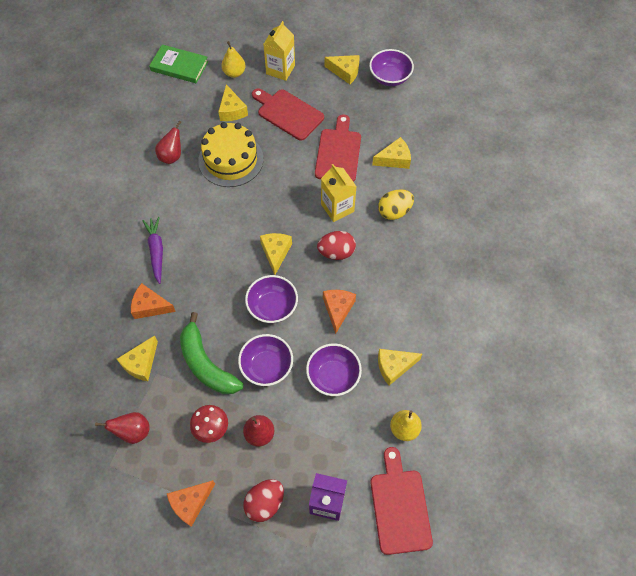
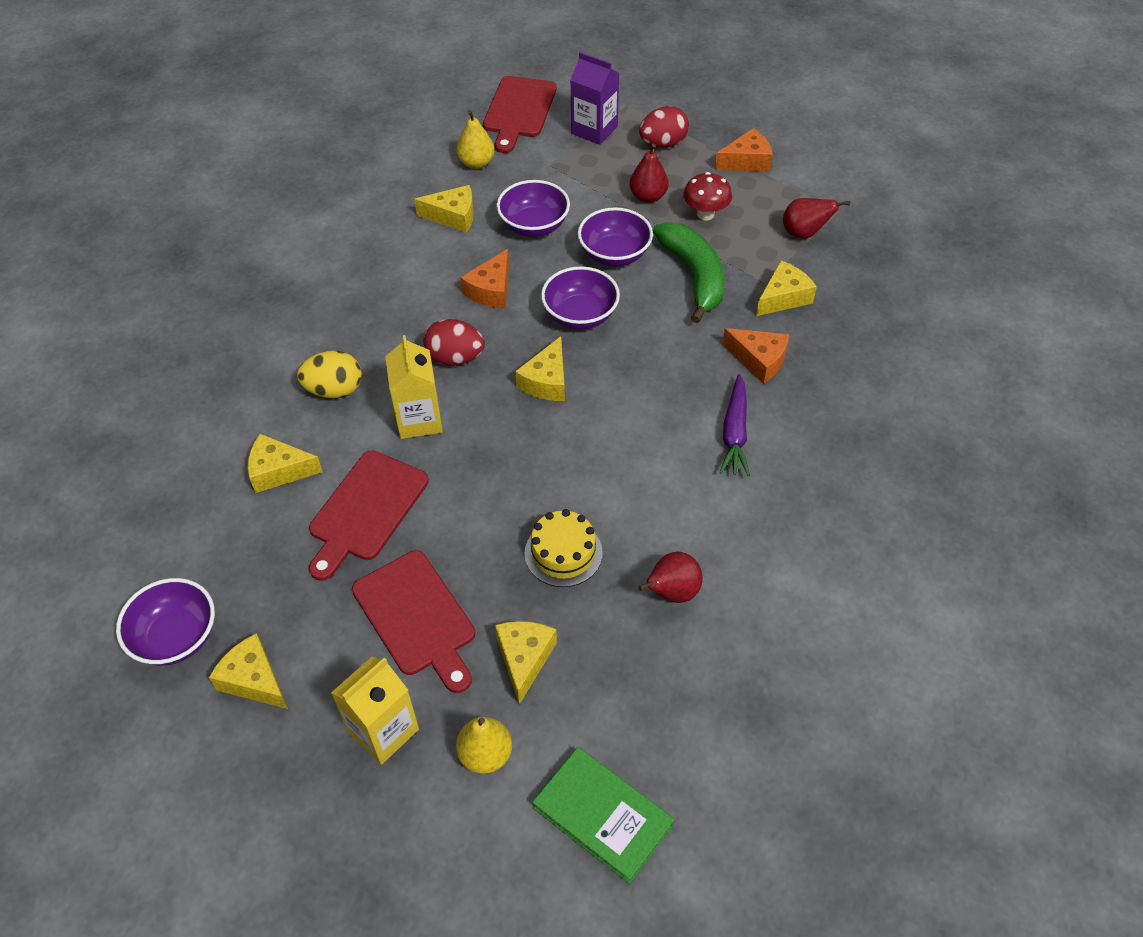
camera: 160 degrees left, 10 degrees down
yellow cake [198,122,263,187] -> yellow cake [525,509,603,587], size x0.62

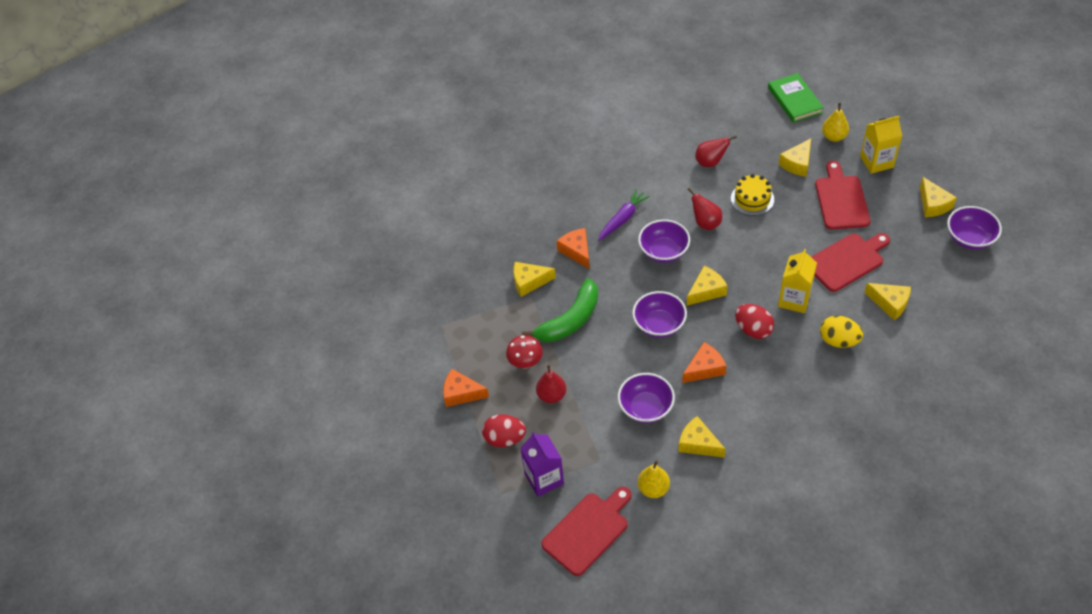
camera: 145 degrees left, 0 degrees up
purple bowl [578,207,653,266] -> purple bowl moved to [638,219,690,263]
green banana [653,222,725,323] -> green banana turned 150 degrees counterclockwise [522,278,598,342]
red pear [783,198,850,238] -> red pear moved to [687,188,722,230]

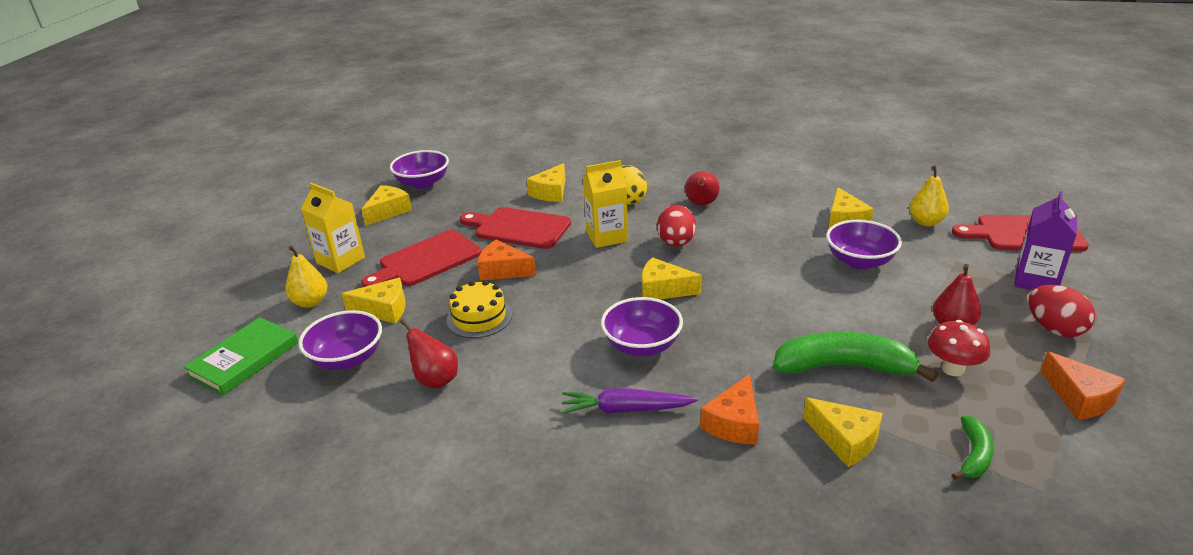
camera: 130 degrees left, 20 degrees down
purple bowl [632,291,687,338] -> purple bowl moved to [299,310,382,370]
orange cheese [682,342,726,383] -> orange cheese moved to [477,239,536,281]
red pear [687,188,722,230] -> red pear moved to [685,171,720,205]
yellow cheese [864,283,911,320] -> yellow cheese turned 150 degrees counterclockwise [527,163,565,202]
none -> green banana [952,416,994,480]

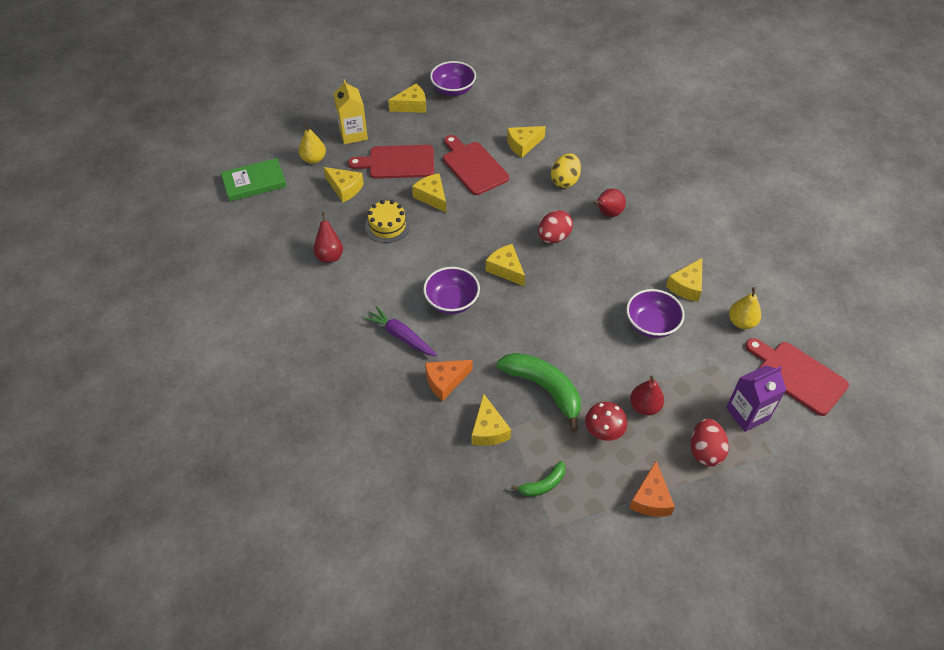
camera: 35 degrees right, 20 degrees up
purple bowl [299,310,382,370] -> none
orange cheese [477,239,536,281] -> yellow cheese [412,173,446,213]
yellow carton [583,160,628,248] -> none

